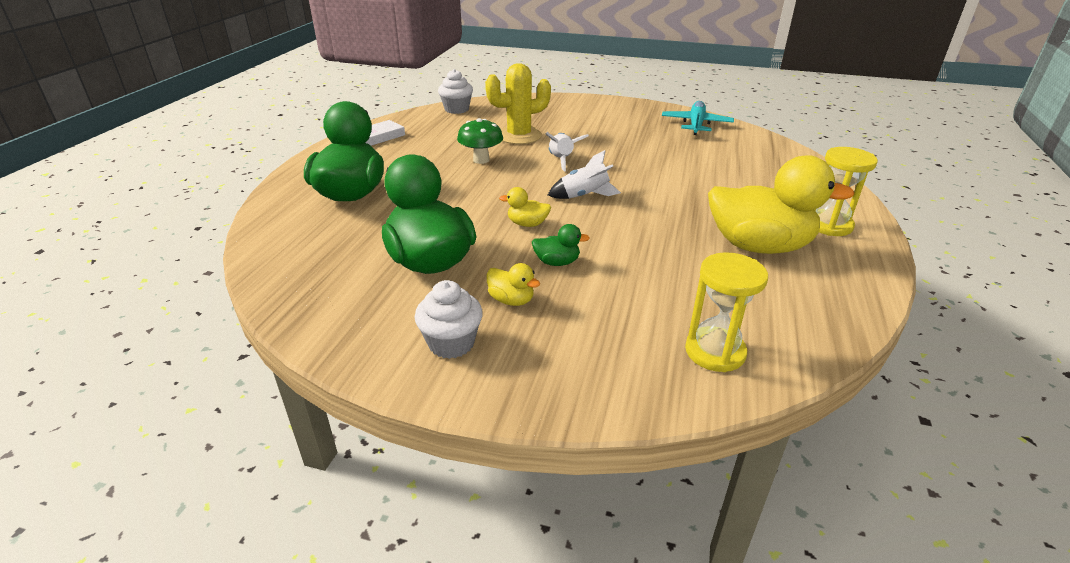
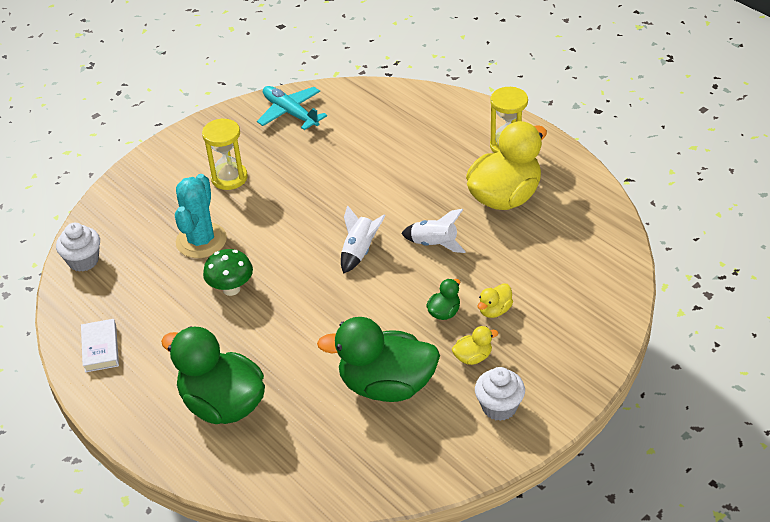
camera: 55 degrees left, 10 degrees up
yellow cactus [485,63,551,144] -> turquoise cactus [175,174,227,258]
yellow duck [499,187,551,227] -> yellow duck moved to [478,283,513,318]
white rocket [546,132,589,171] -> white rocket moved to [401,209,466,253]
yellow hourglass [685,252,768,372] -> yellow hourglass moved to [202,118,248,190]

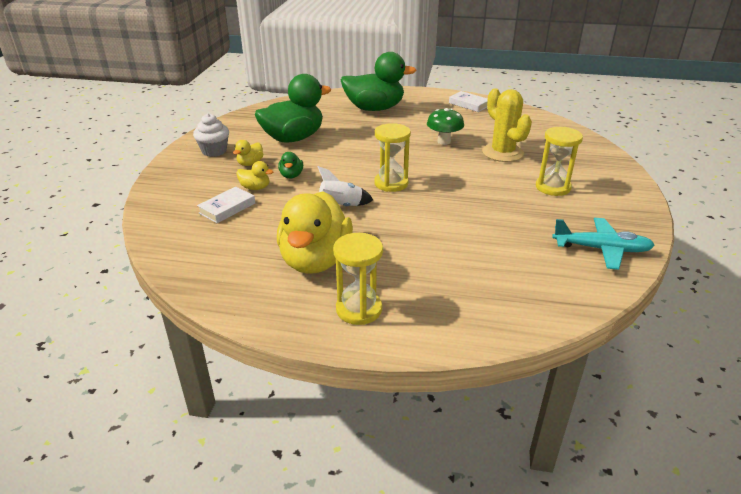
camera: 140 degrees right, 10 degrees down
white cupcake [56,223,100,272] -> none
turquoise cactus [175,174,227,258] -> yellow cactus [482,88,532,162]
white rocket [341,205,386,274] -> yellow hourglass [374,123,411,192]
yellow duck [478,283,513,318] -> yellow duck turned 105 degrees clockwise [236,161,274,190]
none -> white book [197,187,255,223]

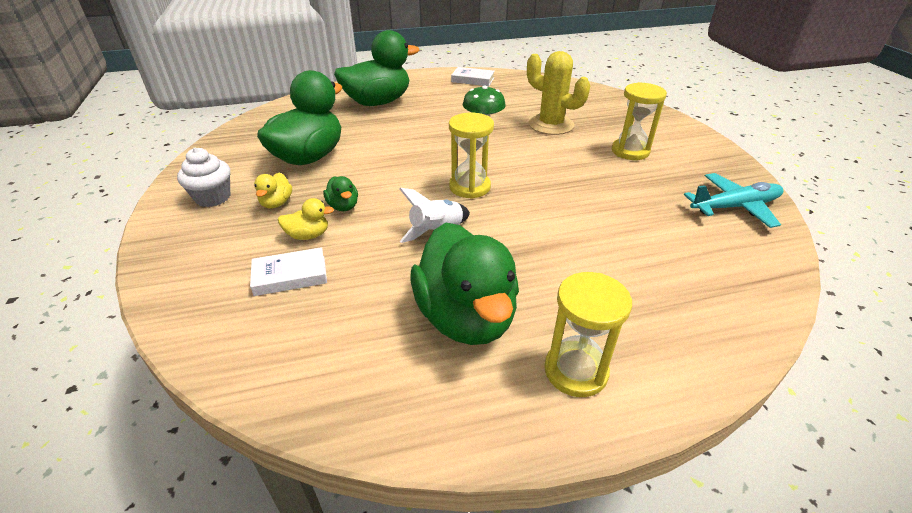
camera: 25 degrees left, 5 degrees up
white book [197,187,255,223] -> white book turned 60 degrees clockwise [250,247,327,296]
yellow duck [277,191,353,274] -> green duck [410,223,519,345]

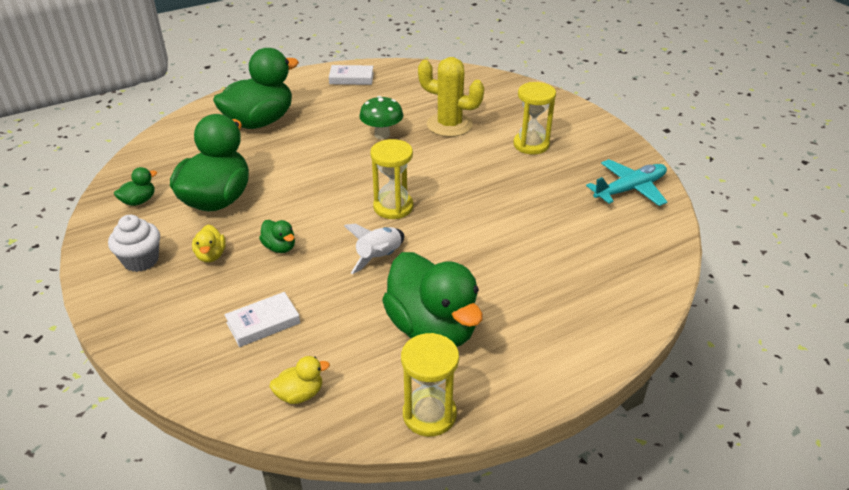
camera: 15 degrees left, 0 degrees up
yellow duck [278,198,334,240] -> yellow duck moved to [269,356,330,404]
yellow hourglass [544,272,632,397] -> yellow hourglass moved to [401,333,459,437]
none -> green duck [114,167,157,206]

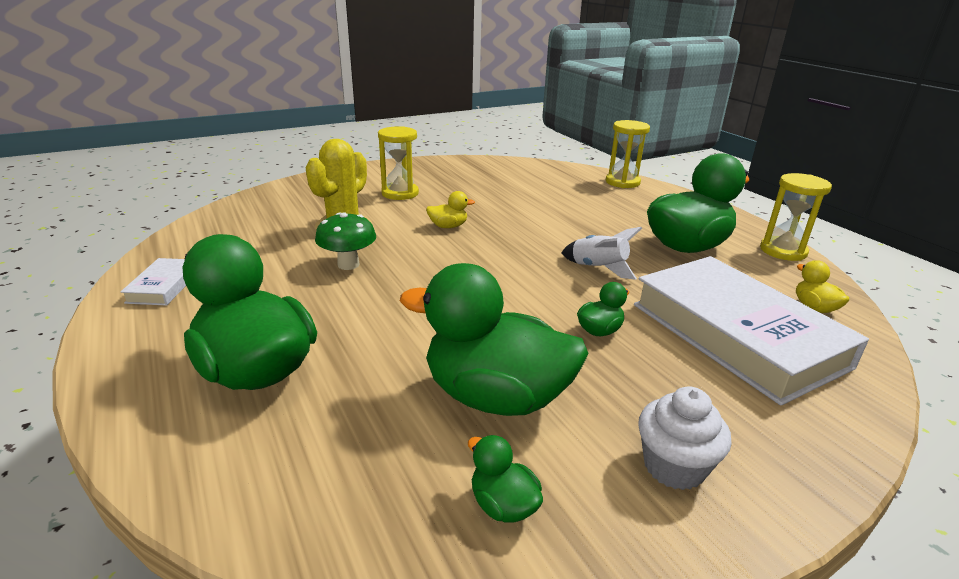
camera: 90 degrees left, 10 degrees down
yellow duck [192,225,226,263] -> yellow duck moved to [426,191,475,228]
white book [224,292,300,347] -> white book [634,256,869,405], size x2.40
yellow hourglass [370,139,414,219] -> yellow hourglass moved to [606,120,650,188]
turquoise plane [586,159,667,206] -> none

